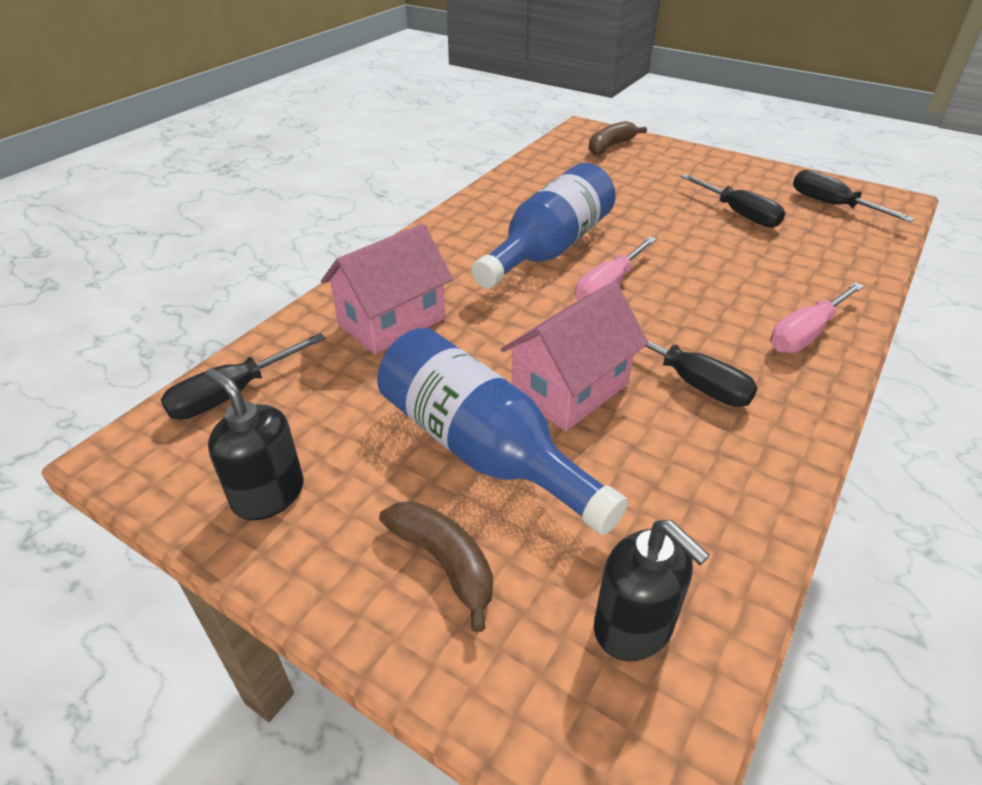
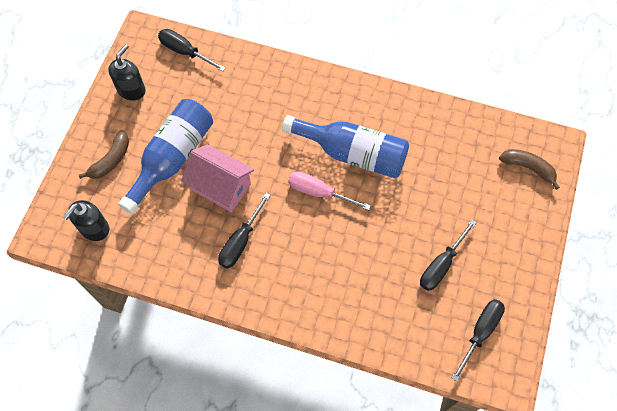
camera: 75 degrees right, 25 degrees up
pink house [321,224,453,354] -> none
pink screwdriver [770,282,864,353] -> none

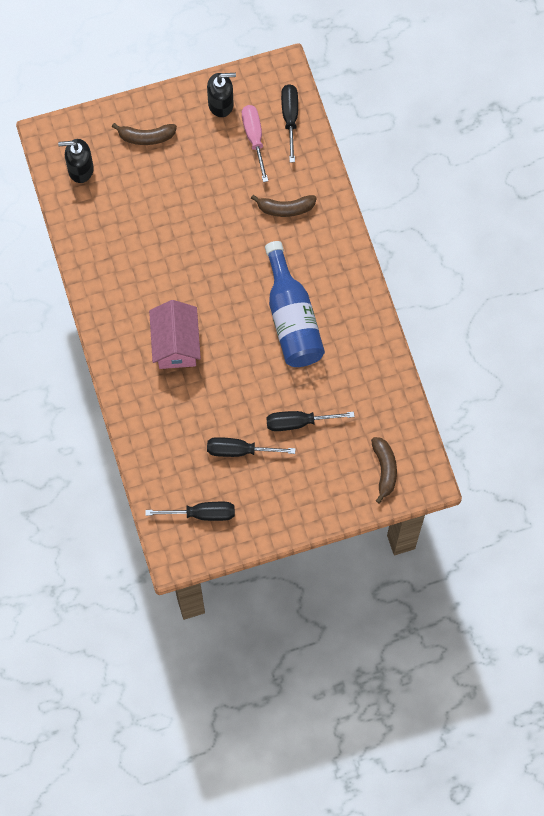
camera: 55 degrees right, 5 degrees up
blue bottle [118,99,213,214] -> none
pink house [181,144,254,212] -> pink house moved to [149,300,201,369]
black screwdriver [218,193,271,269] -> black screwdriver moved to [266,411,355,431]
pink screwdriver [288,171,371,210] -> pink screwdriver moved to [242,105,268,182]
none -> brown banana [251,195,317,217]

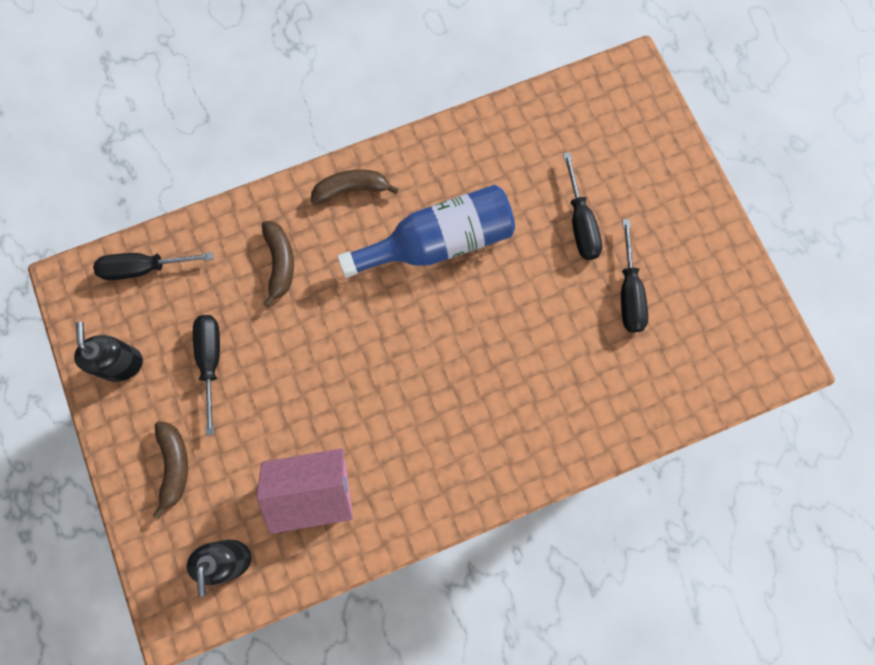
camera: 95 degrees left, 5 degrees up
black screwdriver [145,502,235,521] -> black screwdriver moved to [193,315,220,436]
pink house [149,300,201,369] -> pink house moved to [257,448,353,534]
pink screwdriver [242,105,268,182] -> none
brown banana [371,437,397,504] -> brown banana moved to [311,169,399,205]

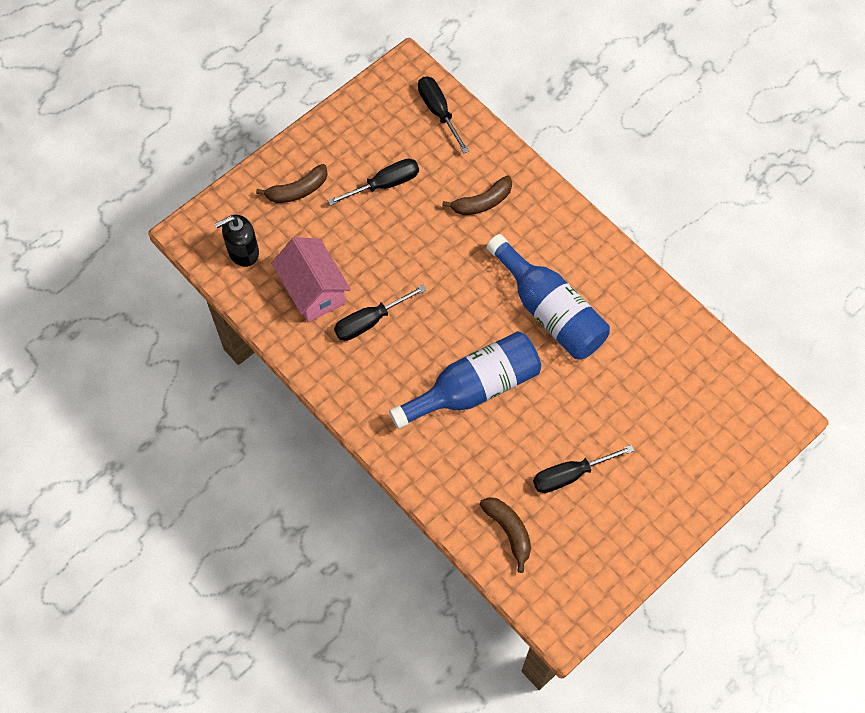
camera: 70 degrees right, 10 degrees down
black soap dispenser [74,322,143,382] -> none
brown banana [311,169,399,205] -> brown banana moved to [480,497,531,573]
black screwdriver [563,152,602,260] -> black screwdriver moved to [334,285,426,341]
none -> blue bottle [389,331,541,429]

